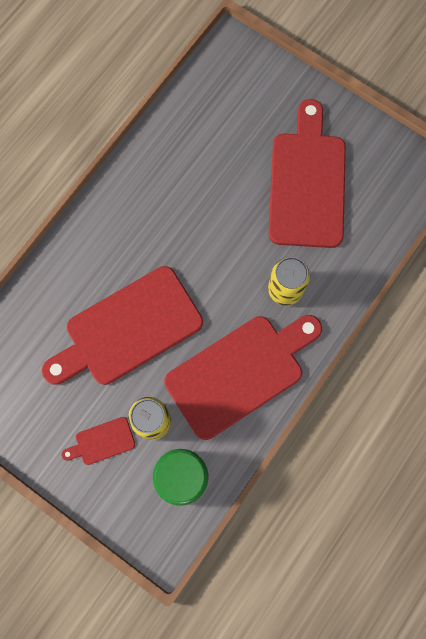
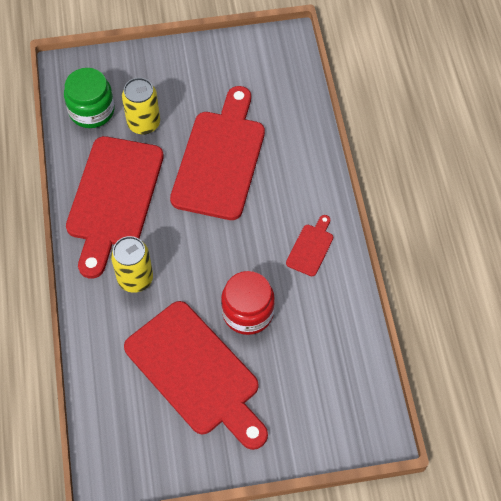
camera: 135 degrees right, 15 degrees down
red cutting board [61,417,135,465] -> red cutting board moved to [286,215,333,276]
none -> red jar [221,271,275,335]

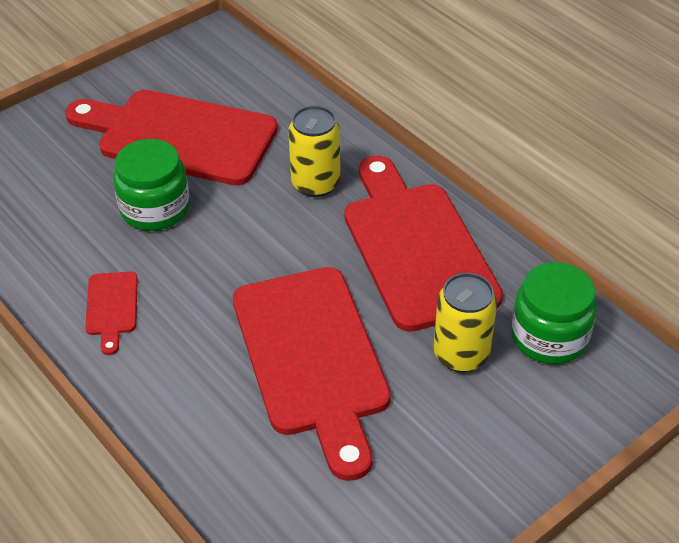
camera: 150 degrees right, 15 degrees down
red jar [221,271,275,335] -> green jar [113,139,190,231]

